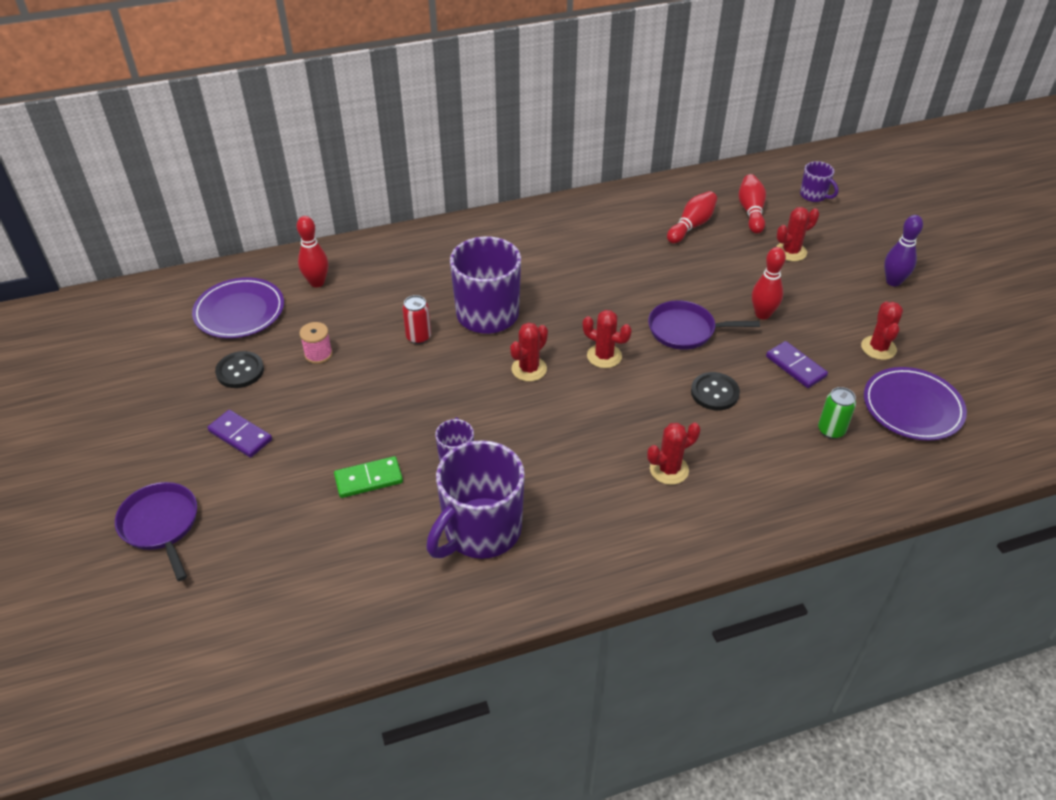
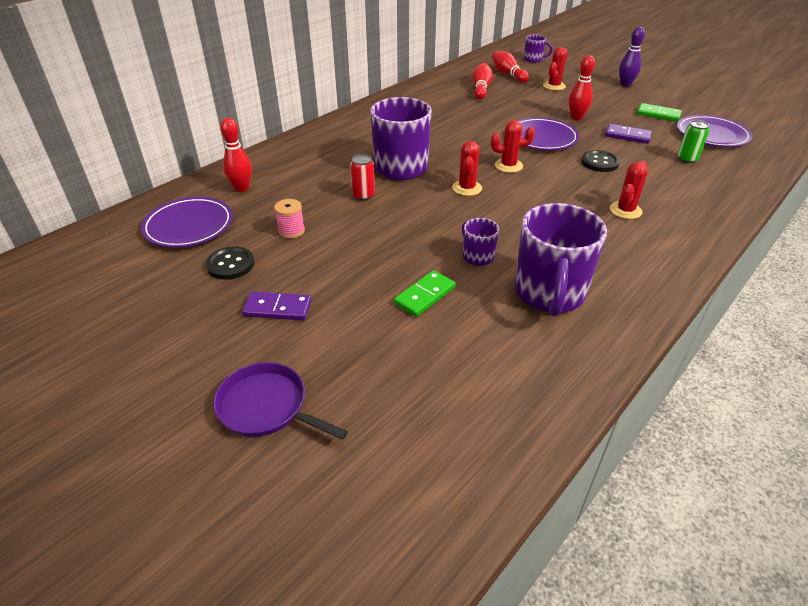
camera: 30 degrees left, 5 degrees down
purple pan [648,300,760,350] -> purple plate [517,117,579,150]
red cactus [861,301,903,360] -> green domino [637,103,682,122]

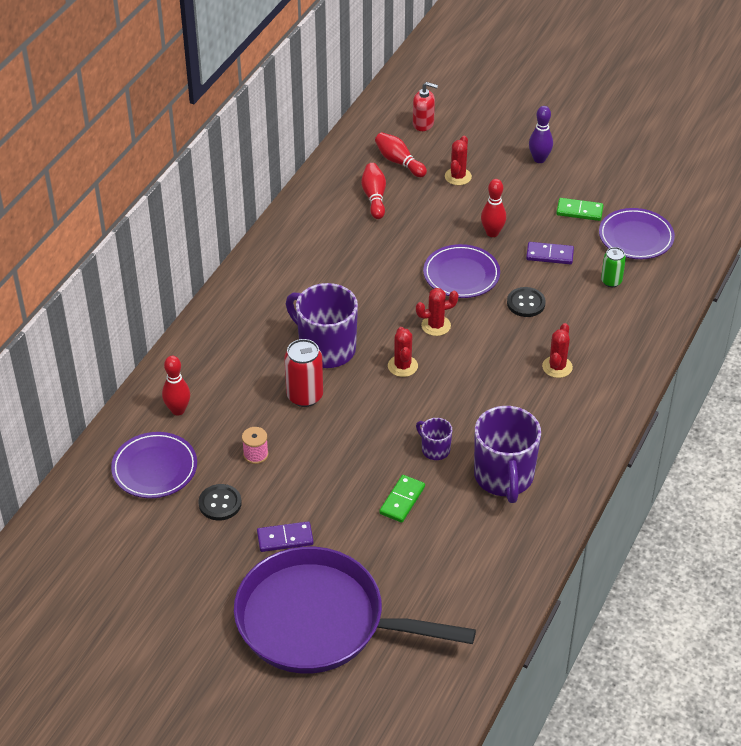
camera: 15 degrees left, 5 degrees up
purple pan [213,362,348,440] -> purple pan [234,547,476,674], size x2.19
red can [350,154,375,201] -> red can [284,339,323,407], size x1.61
purple mug [524,34,553,63] -> red soap dispenser [413,82,438,131]

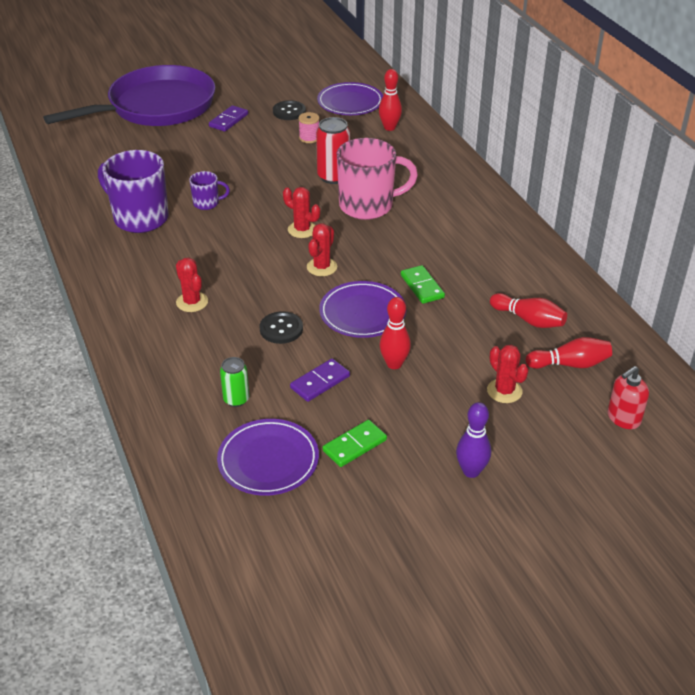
camera: 130 degrees right, 5 degrees down
purple mug [286,283,358,368] -> pink mug [337,138,418,220]
green domino [379,475,425,523] -> green domino moved to [401,265,445,304]

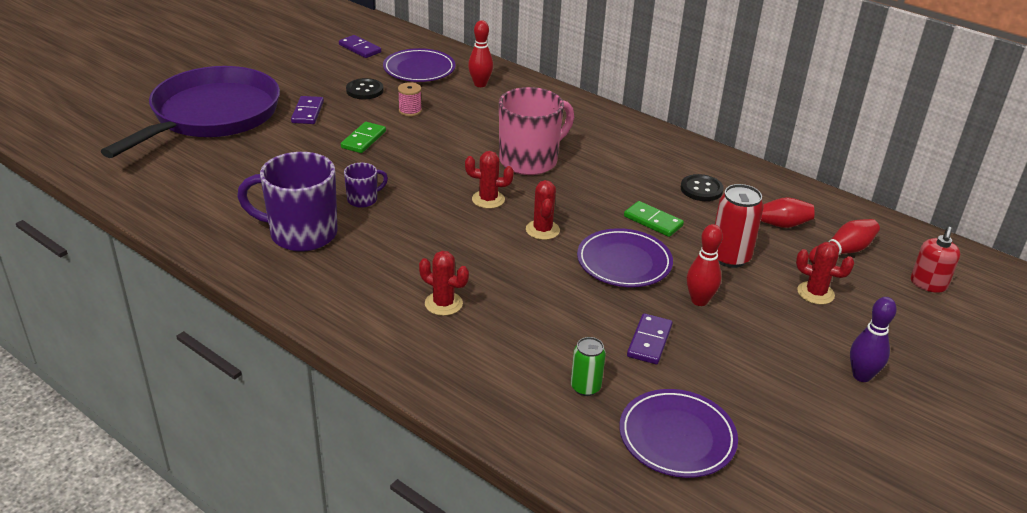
camera: 30 degrees left, 5 degrees down
black button [260,311,303,344] -> black button moved to [681,174,724,201]
red can [316,117,350,184] -> red can moved to [715,184,764,268]
green domino [323,420,387,467] -> green domino moved to [341,122,386,153]
none -> purple domino [339,35,381,58]

